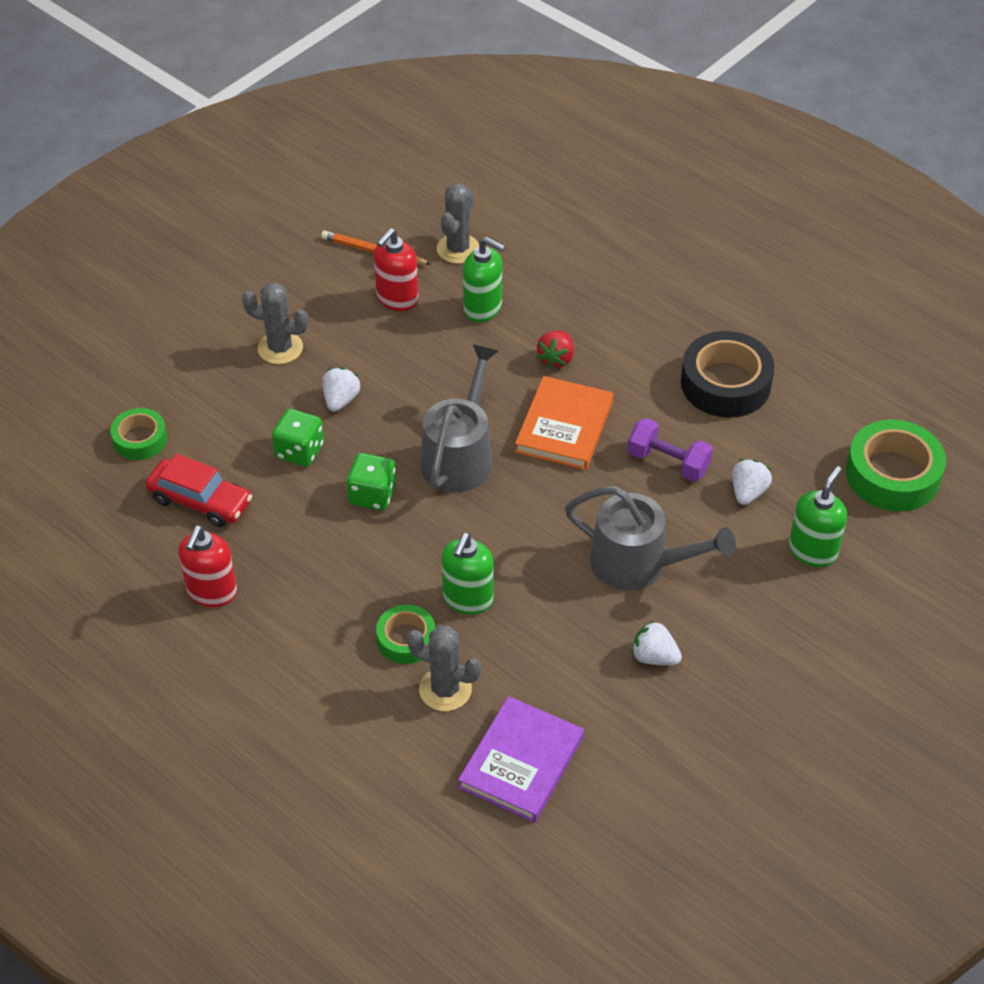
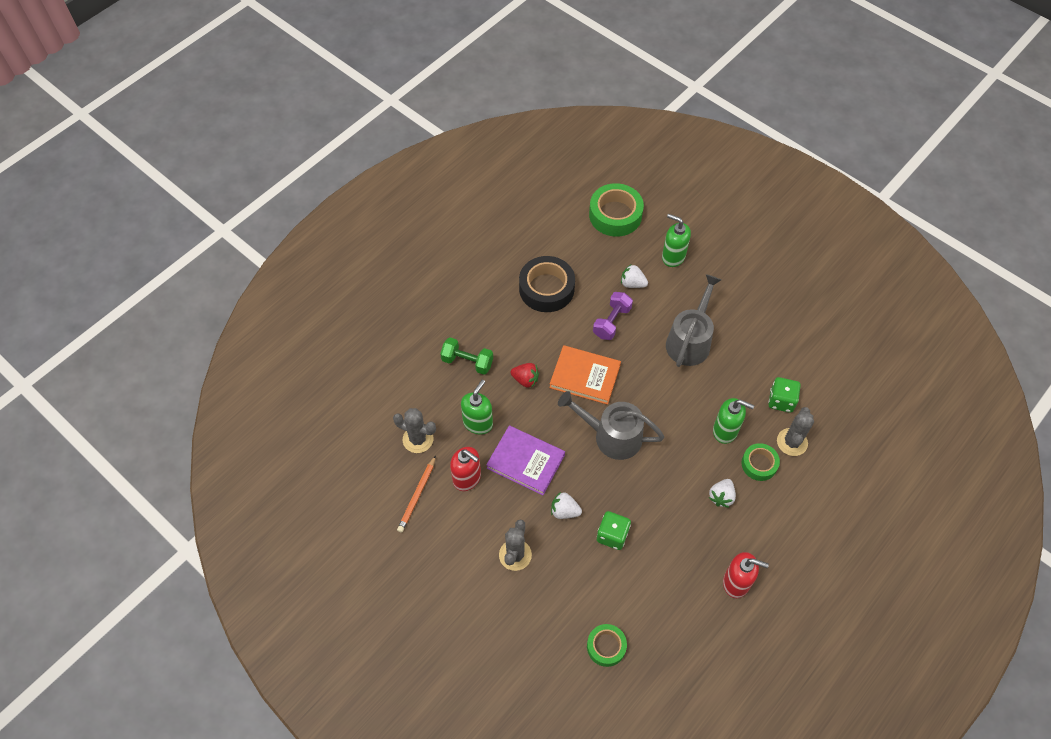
camera: 90 degrees left, 10 degrees up
red car [146,454,252,527] -> none
green dice [347,453,396,511] -> green dice moved to [768,377,801,413]
purple book [458,696,584,823] -> purple book moved to [486,426,565,495]
white strawberry [632,620,682,665] -> white strawberry moved to [709,479,736,508]
none -> green dumbbell [440,338,493,375]

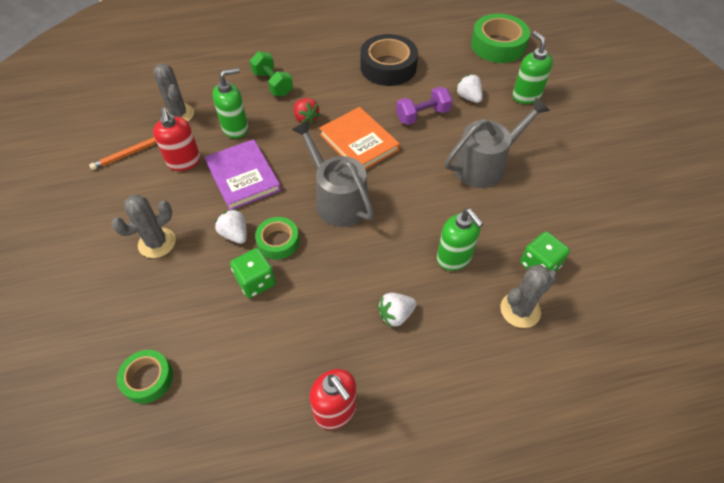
camera: 35 degrees right, 5 degrees down
green tape [741,443,780,481] -> green tape moved to [255,217,299,260]

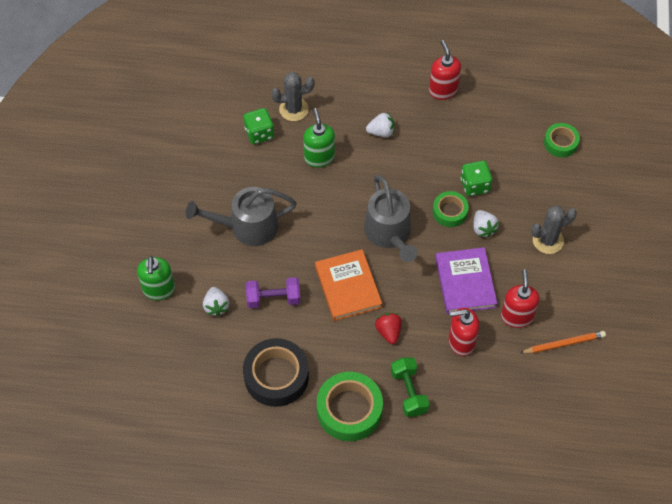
camera: 160 degrees left, 5 degrees up
grey cactus [154,63,194,122] -> none
green soap dispenser [212,68,248,139] -> red soap dispenser [449,308,479,356]
green tape [471,14,530,63] -> green tape moved to [317,372,383,441]

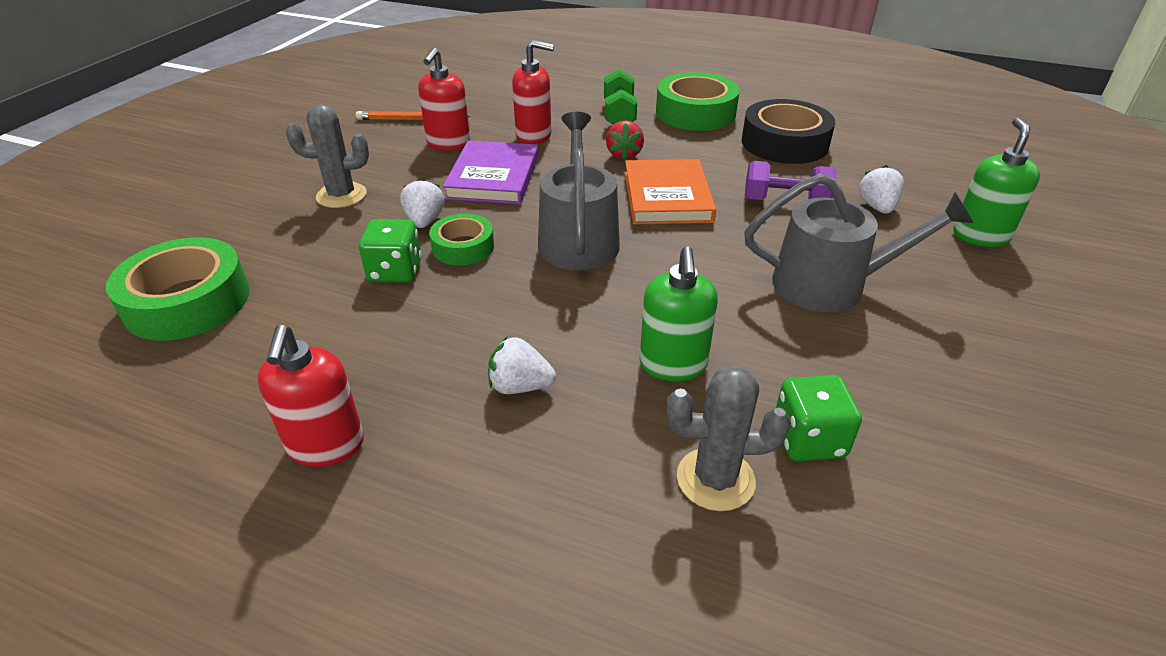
camera: 165 degrees left, 20 degrees down
green tape [544,123,580,157] -> green tape [106,237,250,341], size x1.71

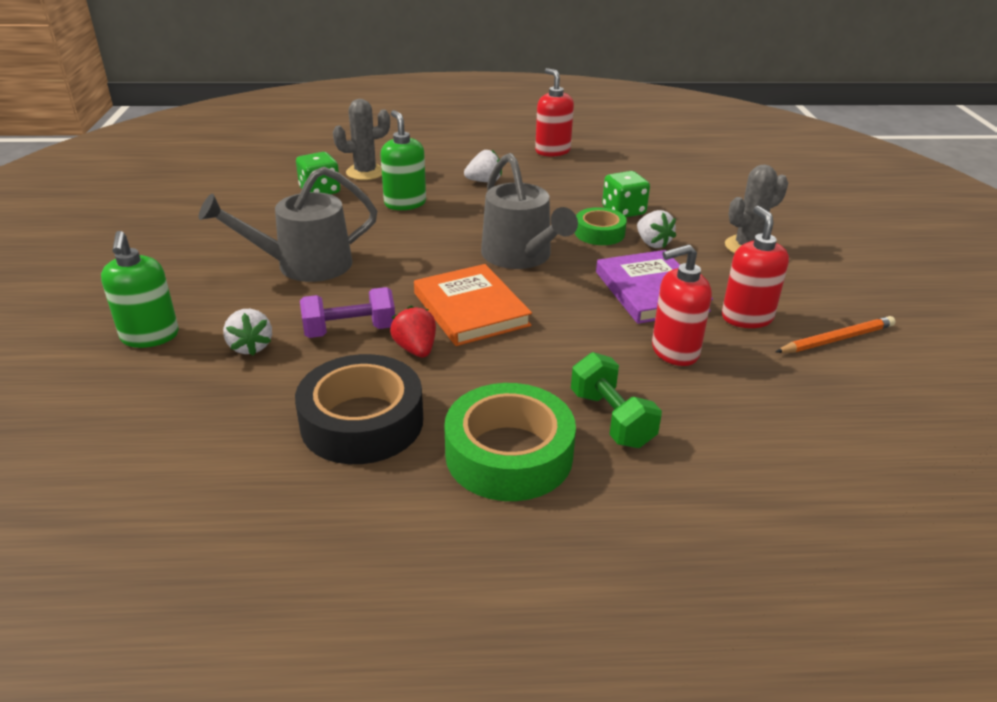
camera: 155 degrees right, 5 degrees down
green tape [106,237,250,341] -> none
red strawberry [606,120,644,160] -> red strawberry moved to [390,306,436,357]

